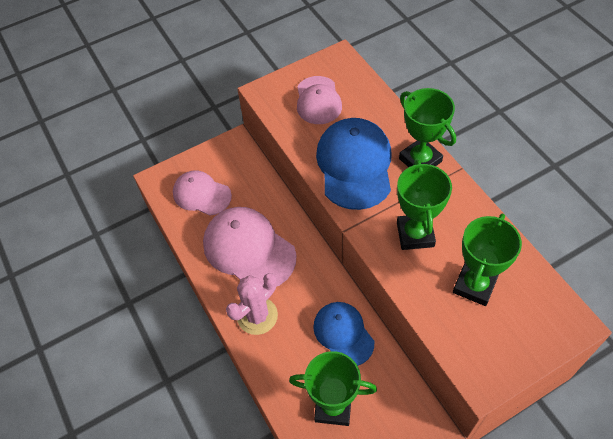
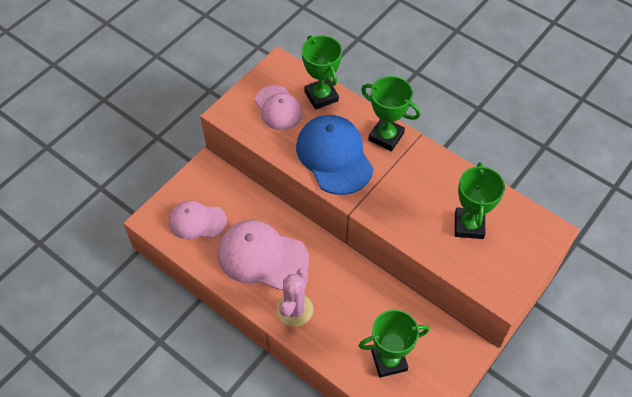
camera: 25 degrees left, 0 degrees up
blue cap [313,302,374,366] -> none
green trophy [397,160,452,250] -> green trophy moved to [301,35,342,110]

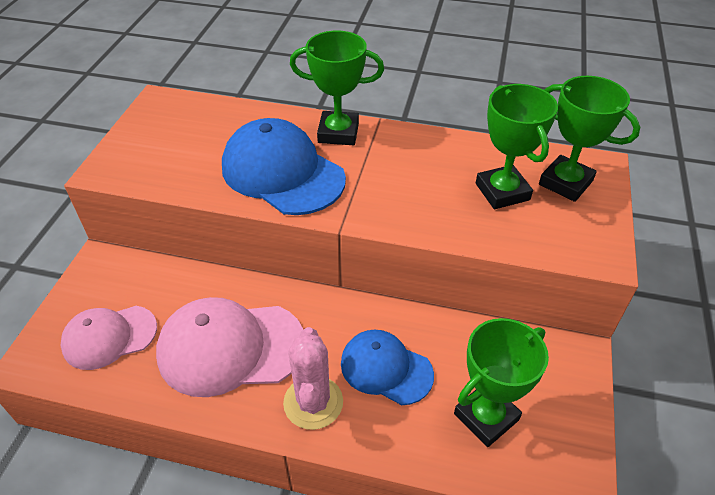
camera: 25 degrees left, 10 degrees down
pink cap [255,85,303,130] -> none
green trophy [301,35,342,110] -> green trophy moved to [539,76,640,202]
none -> blue cap [341,330,434,405]

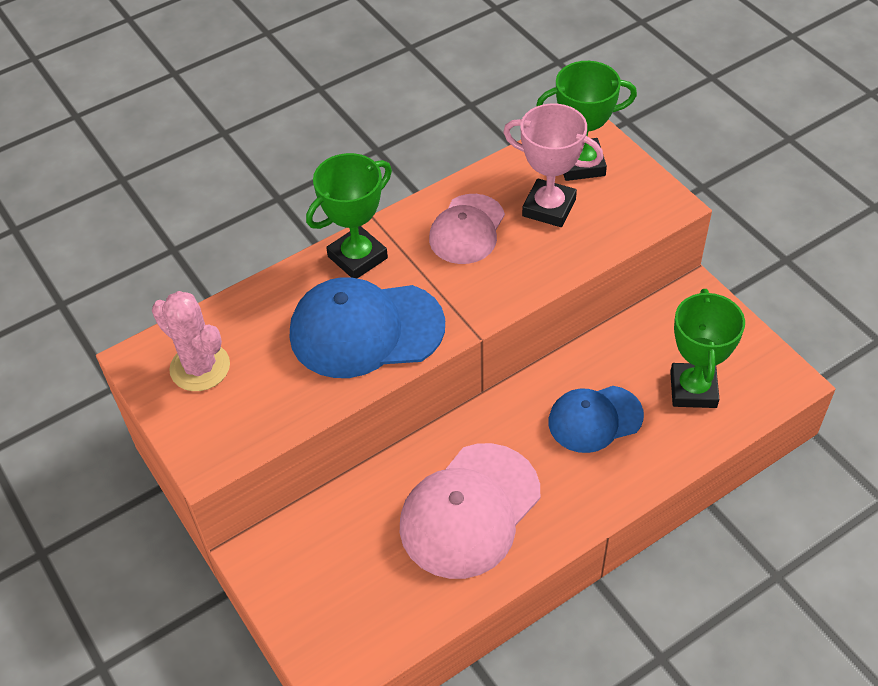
camera: 45 degrees left, 5 degrees up
pink cap [60,306,157,370] -> pink cap moved to [429,194,505,264]
pink cactus [283,327,343,430] -> pink cactus moved to [152,291,230,391]
green trophy [476,84,558,209] -> pink trophy [503,103,603,227]

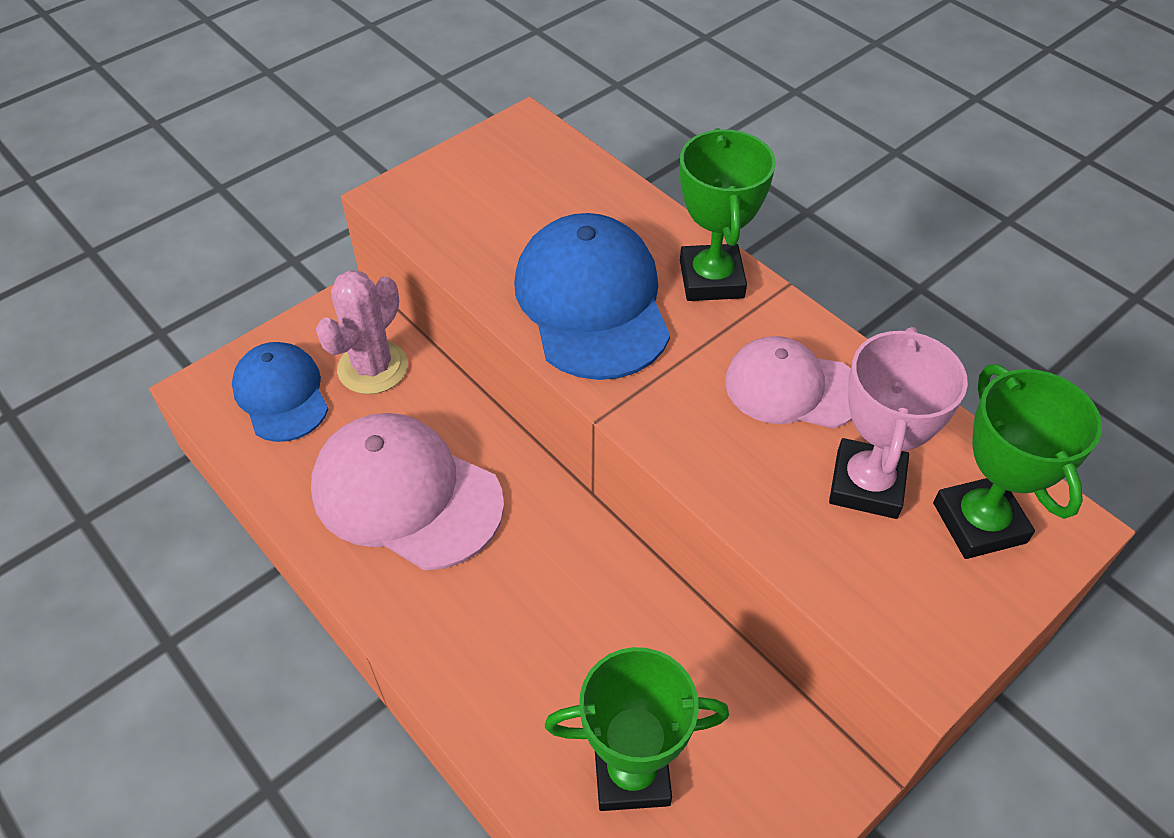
camera: 80 degrees right, 0 degrees up
pink cactus [152,291,230,391] -> pink cactus moved to [316,270,408,394]
green trophy [306,153,392,279] -> green trophy turned 45 degrees clockwise [680,128,776,301]
blue cap [548,386,644,453] -> blue cap moved to [232,342,328,442]

